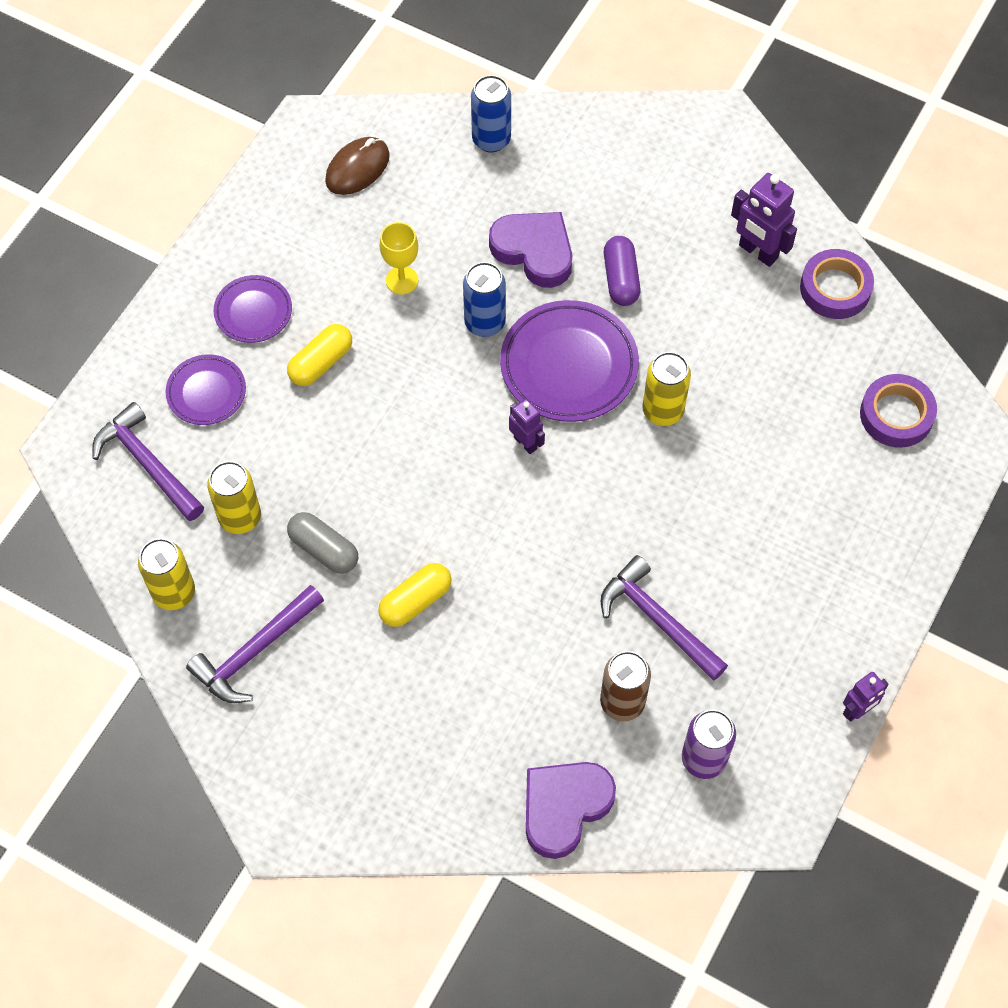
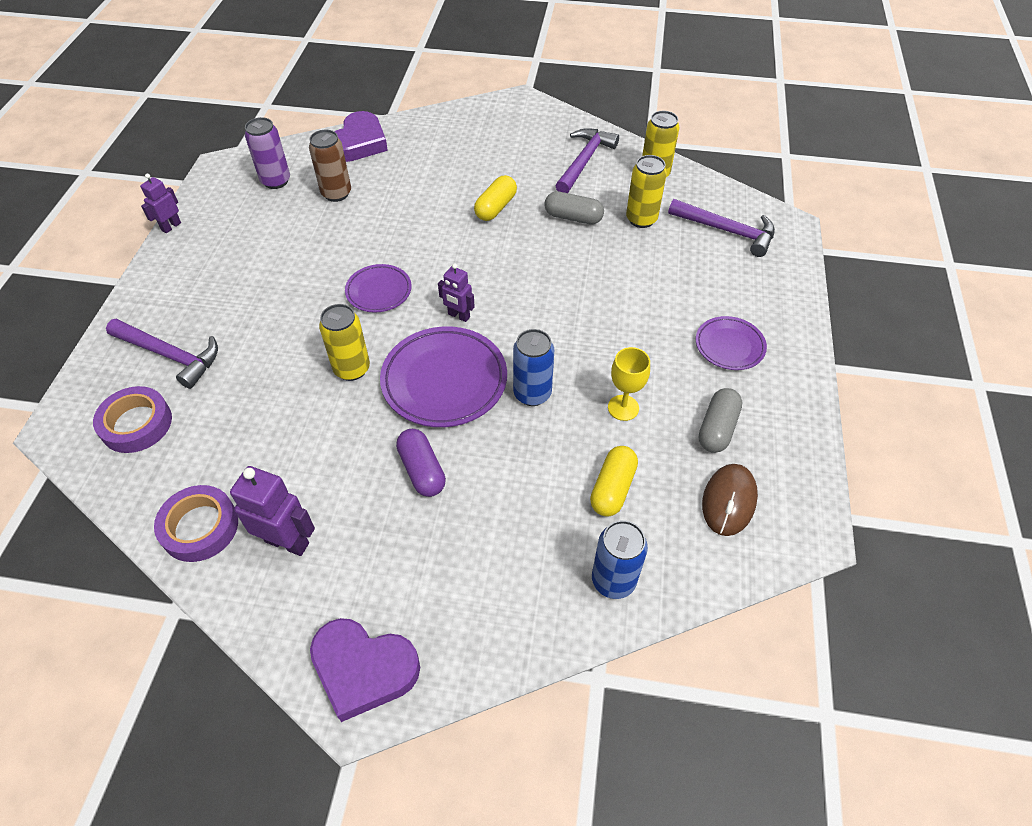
camera: 160 degrees right, 10 degrees down
purple plate [166,354,246,425] -> purple plate moved to [345,264,412,312]
yellow capsule [287,324,352,386] -> yellow capsule moved to [590,446,638,517]
purple heart [489,212,572,288] -> purple heart moved to [310,618,420,722]
purple hammer [601,555,728,681] -> purple hammer moved to [106,319,218,389]
none -> grey capsule [699,388,742,453]

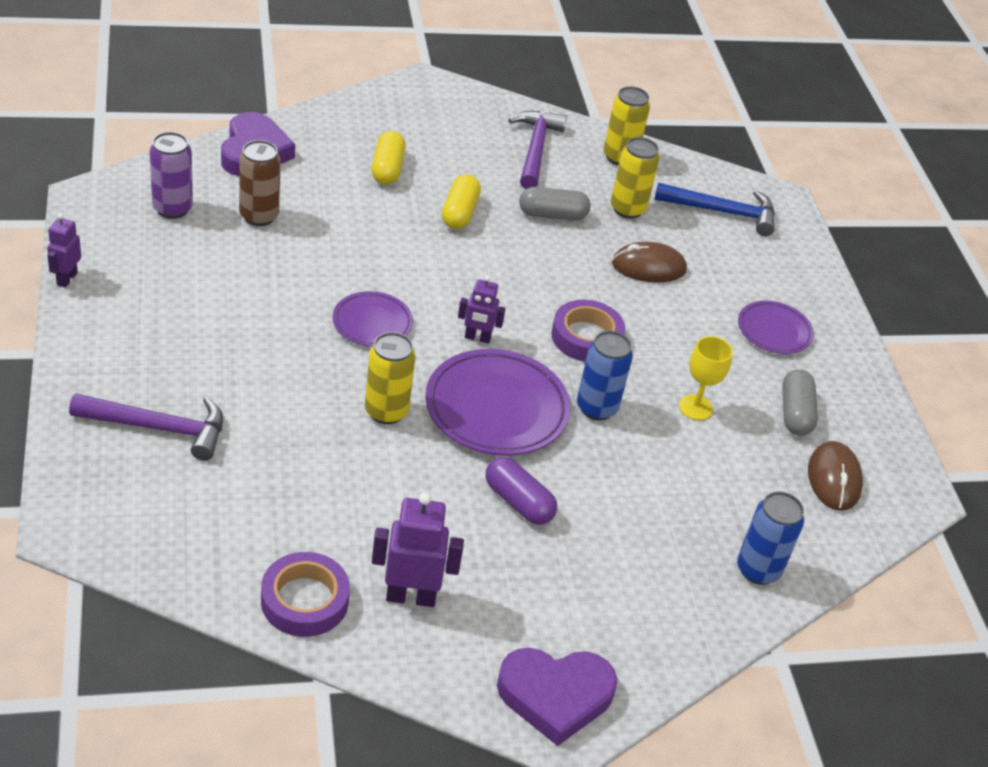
camera: 25 degrees left, 10 degrees down
purple tape [93,386,172,453] -> purple tape moved to [551,300,625,362]
yellow capsule [590,446,638,517] -> yellow capsule moved to [371,131,406,185]
purple hammer [668,199,775,257] -> blue hammer [654,183,775,236]
none -> brown mouse [612,242,687,283]

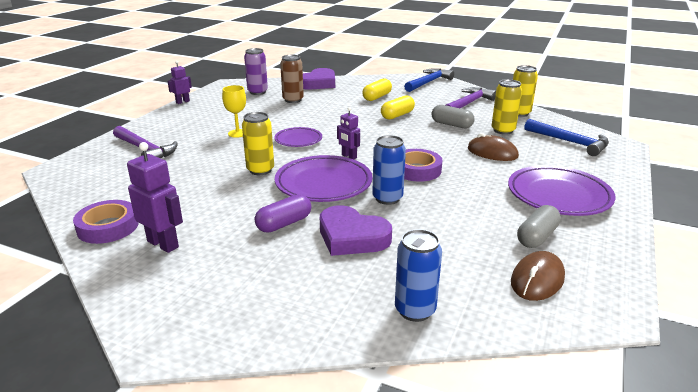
camera: 40 degrees right, 15 degrees down
purple capsule [486,457,557,525] -> purple capsule turned 60 degrees clockwise [255,194,311,233]
purple heart [497,648,618,746] -> purple heart moved to [320,205,392,256]
yellow goblet [679,336,733,420] -> yellow goblet moved to [222,85,246,138]
purple plate [738,301,814,354] -> purple plate [508,165,616,216], size x1.74
none -> blue hammer [404,68,454,92]

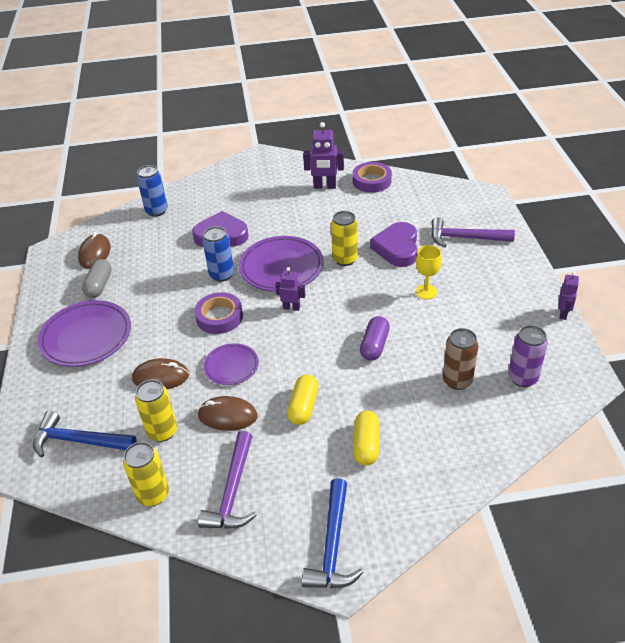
camera: 150 degrees right, 15 degrees up
purple capsule [255,194,311,233] -> purple capsule moved to [360,316,390,361]
purple plate [274,127,322,147] -> purple plate moved to [203,343,259,385]
purple heart [303,68,335,90] -> purple heart moved to [370,222,418,267]
grey capsule [432,105,475,128] -> brown mouse [198,396,257,431]

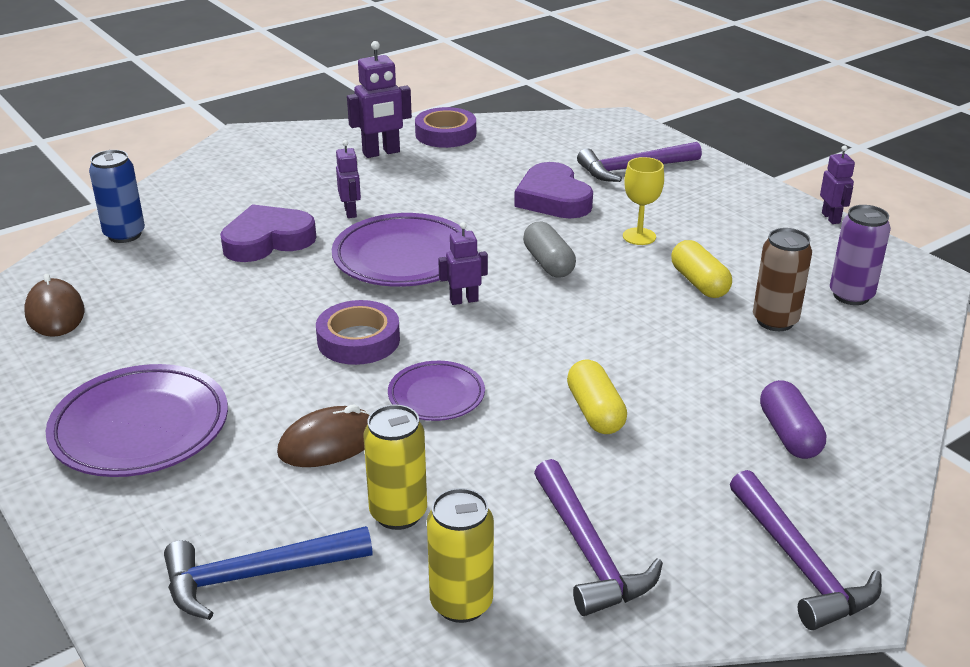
camera: 30 degrees left, 10 degrees down
grey capsule [82,259,112,298] -> grey capsule moved to [523,222,576,278]
brown mouse [198,396,257,431] -> none
blue can [202,226,234,282] -> none
blue hammer [302,478,364,588] -> purple hammer [730,470,882,630]
yellow can [331,211,358,266] -> none
yellow capsule [353,411,380,466] -> yellow capsule moved to [671,240,732,298]
purple capsule [360,316,390,361] -> purple capsule moved to [760,380,826,459]
none -> purple robot [336,140,361,218]

